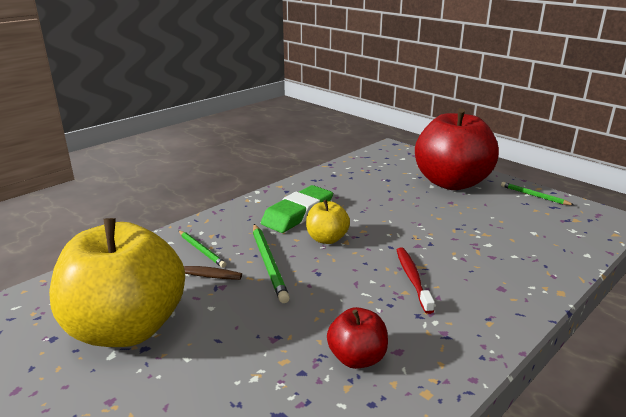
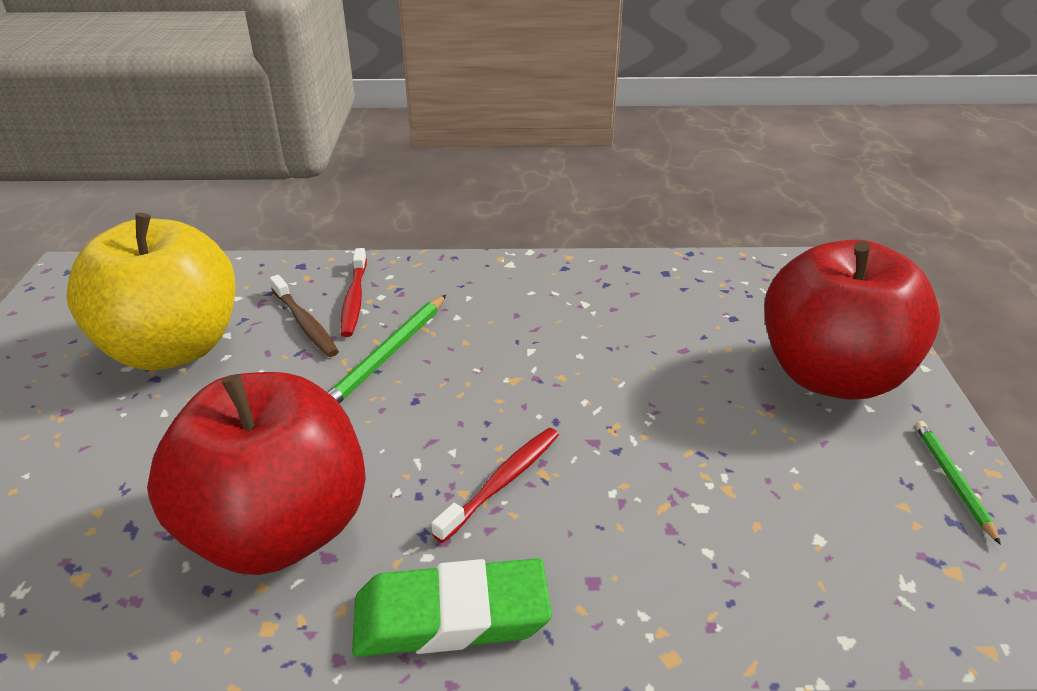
camera: 45 degrees right, 10 degrees up
green pencil [178,230,226,268] -> red toothbrush [341,248,367,337]
green eraser [261,185,333,233] -> green eraser moved to [352,558,552,657]
yellow apple [306,200,350,244] -> none
red apple [327,307,388,369] -> red apple [147,372,366,575], size x2.19

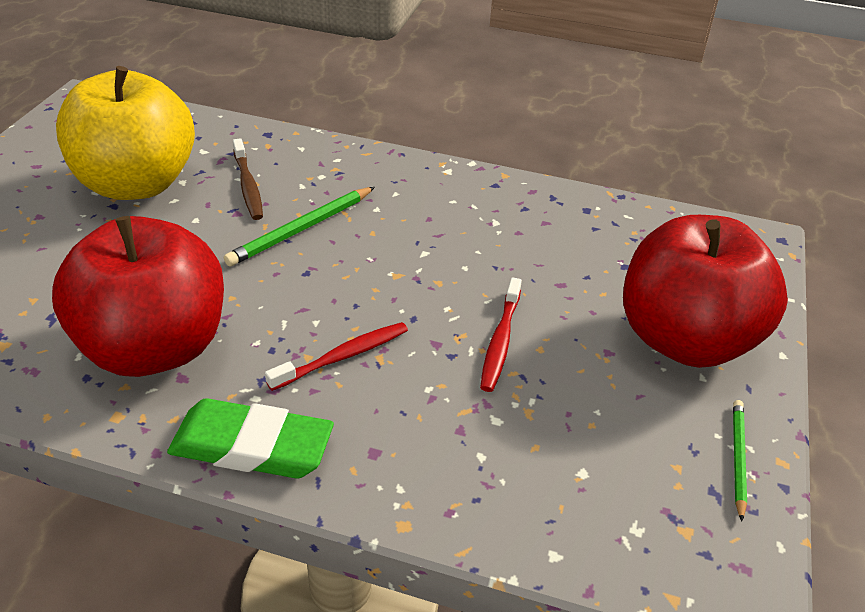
camera: 15 degrees right, 5 degrees up
red toothbrush [341,248,367,337] -> red toothbrush moved to [480,277,522,392]

